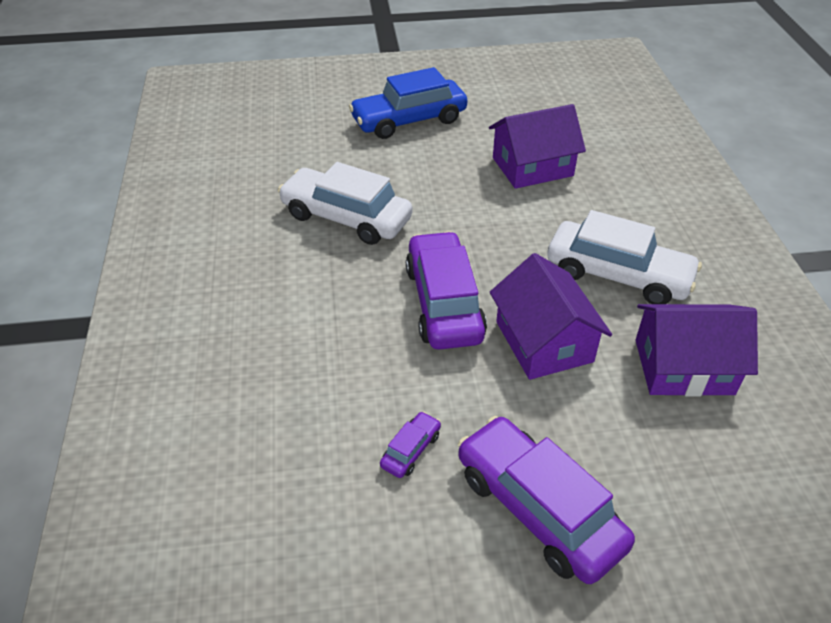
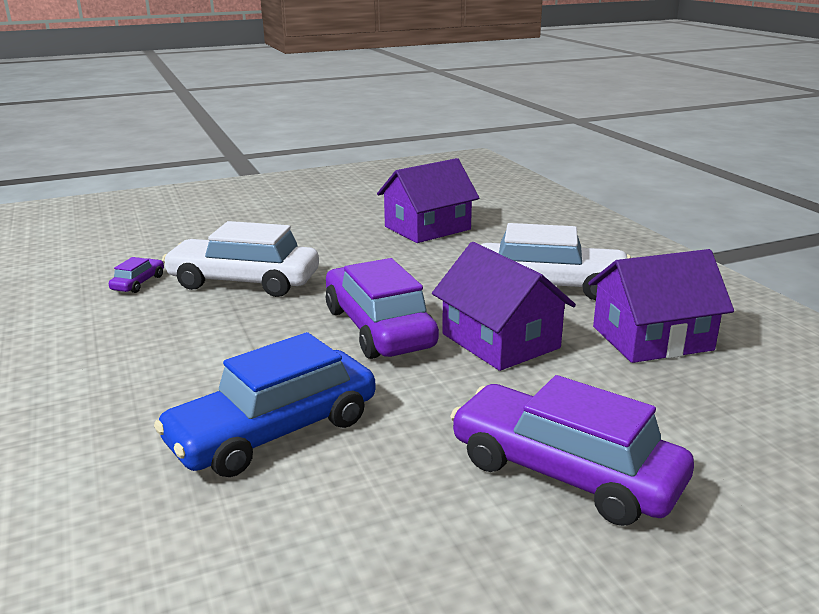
camera: 15 degrees left, 20 degrees down
blue car [349,67,468,139] -> blue car moved to [154,332,376,477]
purple car [380,411,441,478] -> purple car moved to [109,257,164,293]

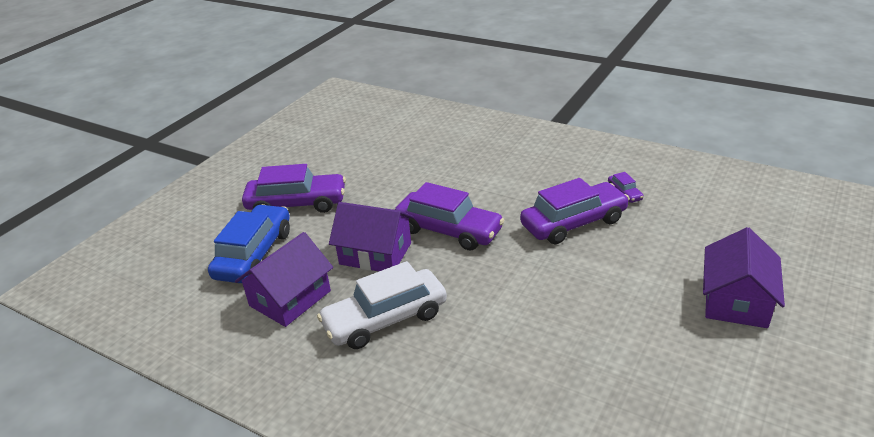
camera: 145 degrees right, 10 degrees up
blue car [154,332,376,477] -> blue car moved to [208,204,290,283]
white car [162,221,319,297] -> purple car [520,178,630,244]
purple house [377,158,479,243] -> purple house moved to [703,227,785,328]

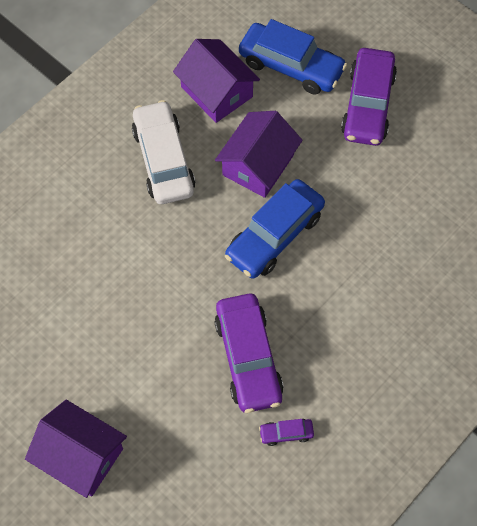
camera: 100 degrees right, 30 degrees up
purple car [395,182,504,251] -> blue car [225,179,325,279]

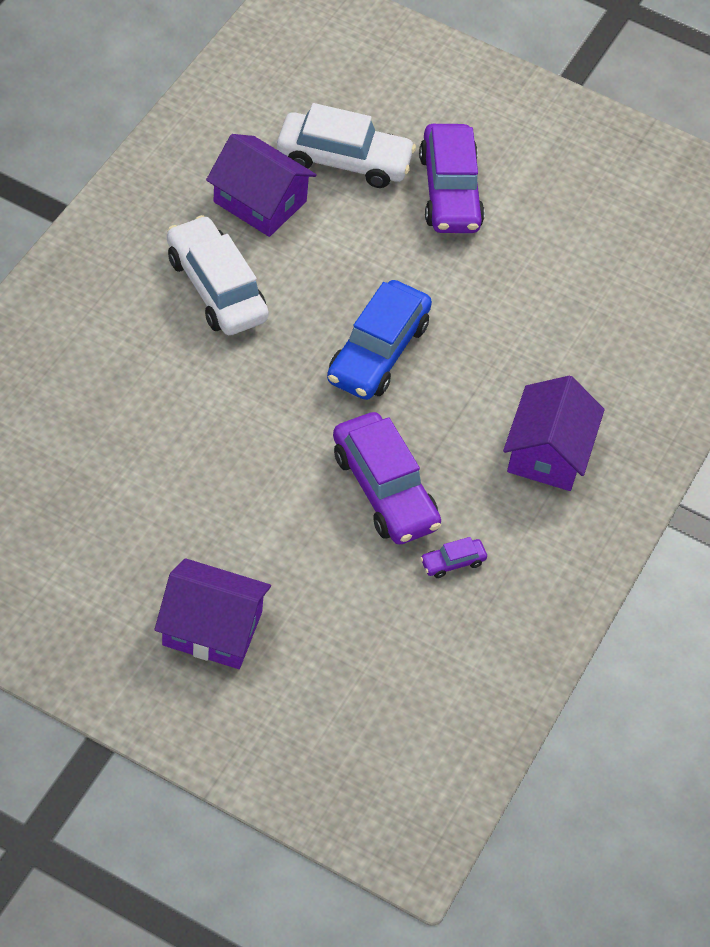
camera: 20 degrees left, 10 degrees down
purple house [215,111,303,198] -> purple house moved to [503,376,605,491]
blue car [239,19,347,94] -> white car [277,103,416,188]

